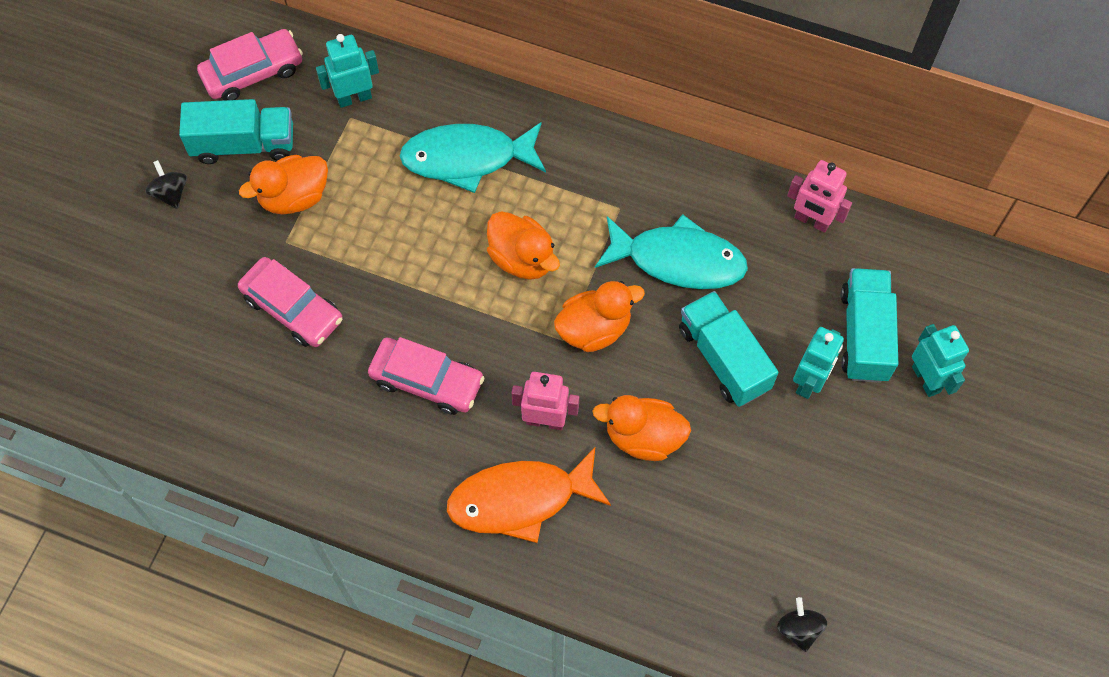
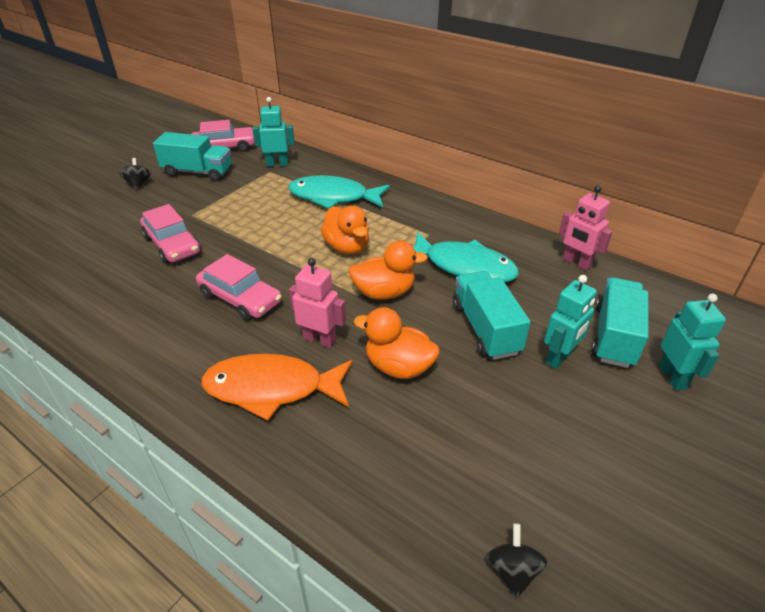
camera: 15 degrees right, 25 degrees down
orange duck [239,155,328,214] -> none

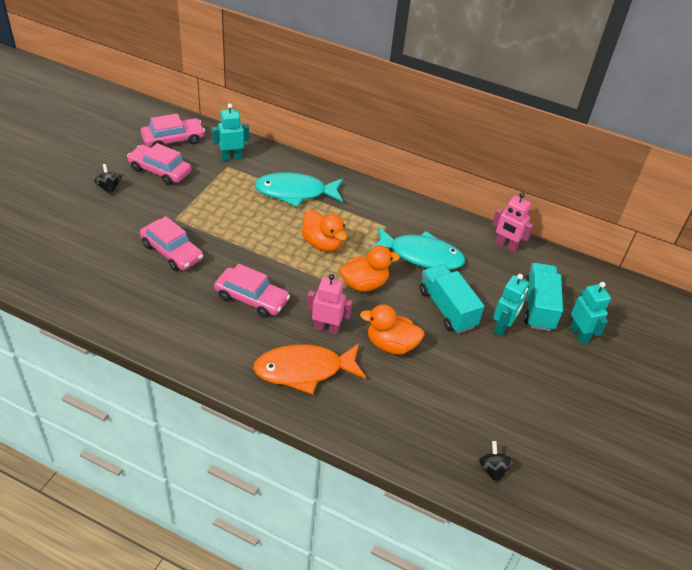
camera: 15 degrees left, 5 degrees up
turquoise truck [153,132,231,181] -> pink car [127,143,191,185]

